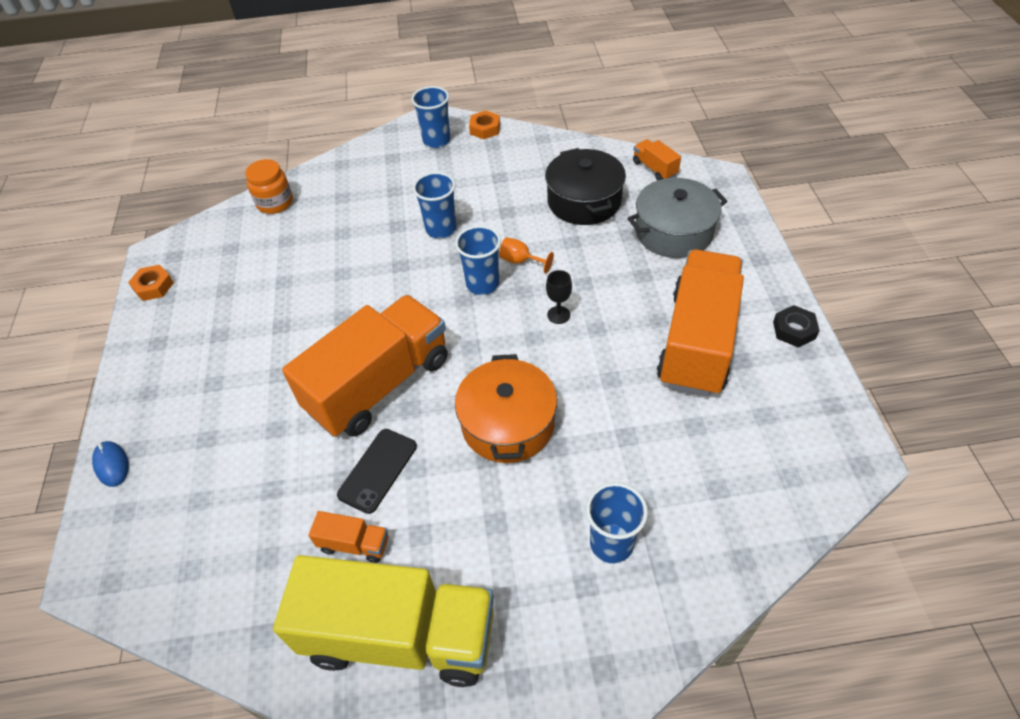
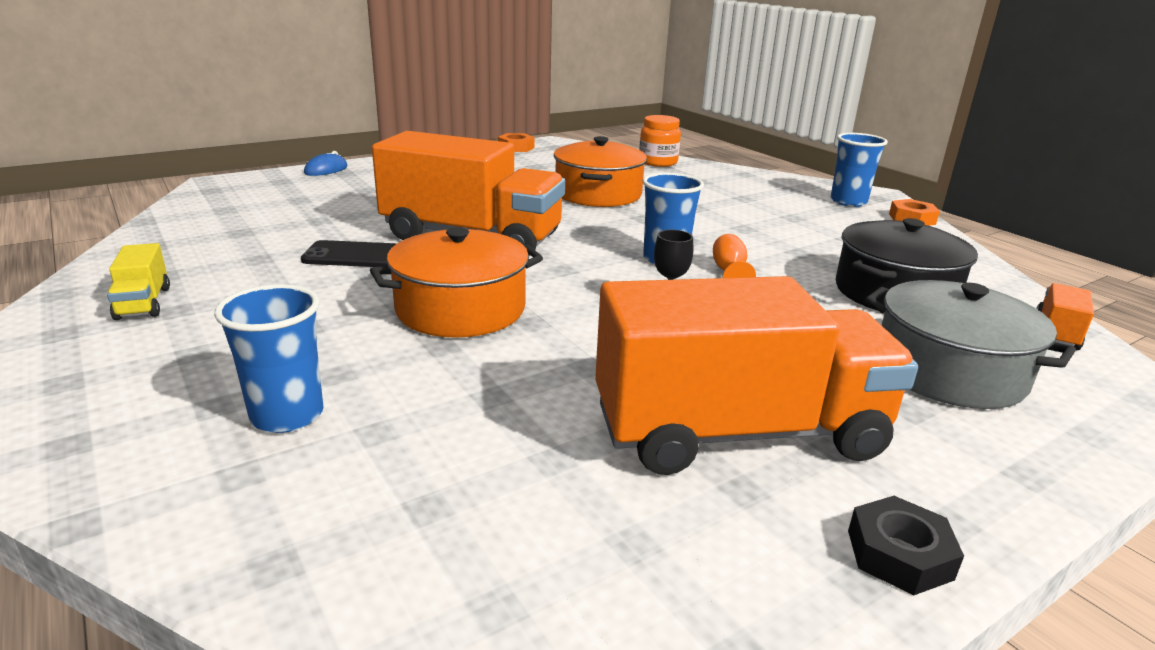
camera: 60 degrees right, 25 degrees down
yellow truck [273,555,494,687] -> yellow truck [107,243,170,320], size x0.41
orange truck [308,511,388,563] -> none
blue cup [413,172,456,238] -> none
none -> orange pot [554,136,647,207]

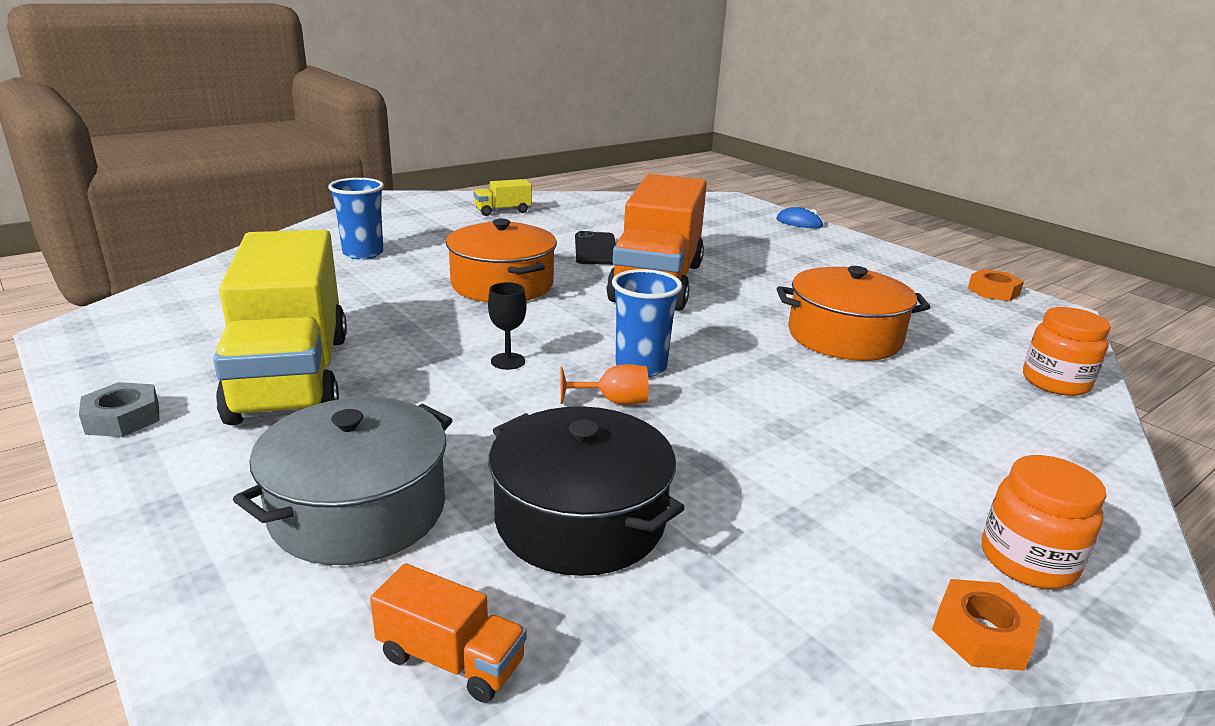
camera: 85 degrees right, 0 degrees up
orange truck [595,276,918,475] -> yellow truck [213,230,347,425]
blue cup [831,133,888,207] -> orange jar [982,455,1106,589]
black nut [848,496,964,595] -> grey nut [79,382,160,437]

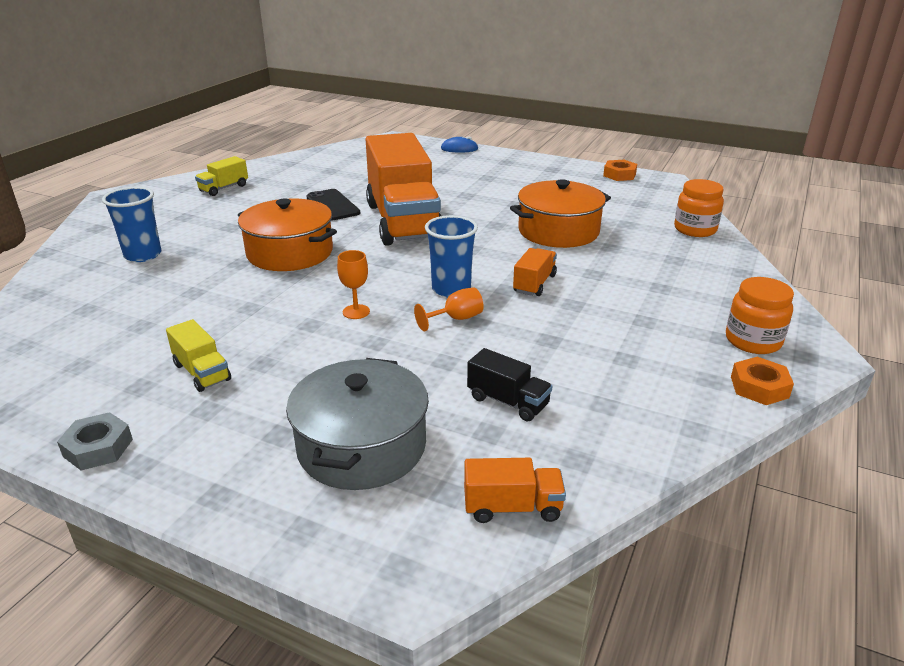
camera: 25 degrees left, 5 degrees up
yellow truck [213,230,347,425] -> yellow truck [166,319,231,392], size x0.41
black goblet [488,282,527,370] -> orange goblet [337,250,370,319]
black pot [489,406,685,576] -> black truck [467,348,552,422]
none -> orange truck [513,248,557,296]

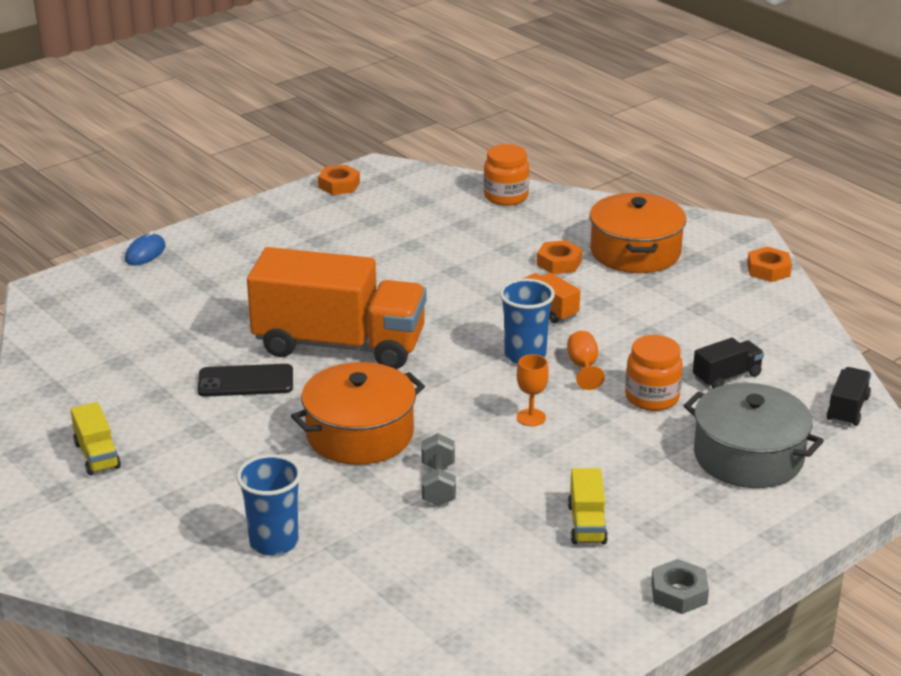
camera: 65 degrees left, 0 degrees up
yellow truck [166,319,231,392] -> yellow truck turned 105 degrees clockwise [568,468,608,544]
orange truck [464,458,566,523] -> black truck [827,367,871,426]
orange pot [510,179,611,248] -> orange pot moved to [590,193,686,273]
orange jar [726,277,794,354] -> orange jar moved to [625,335,683,411]
none -> grey dumbbell [421,433,456,506]
none -> orange nut [537,240,582,274]

